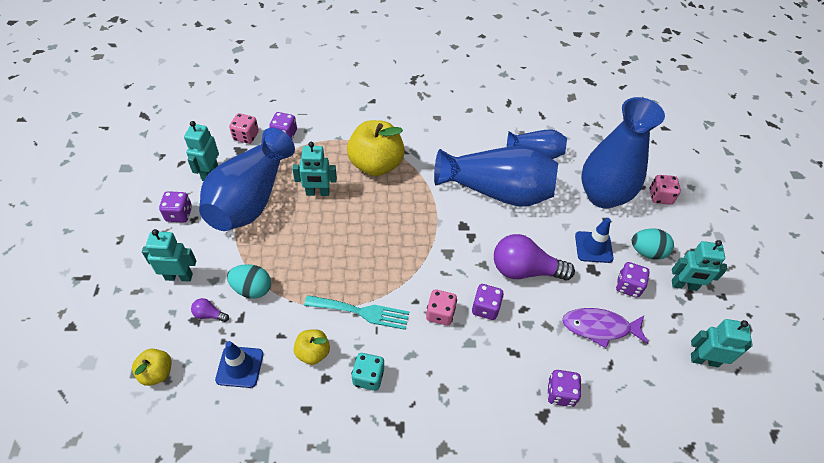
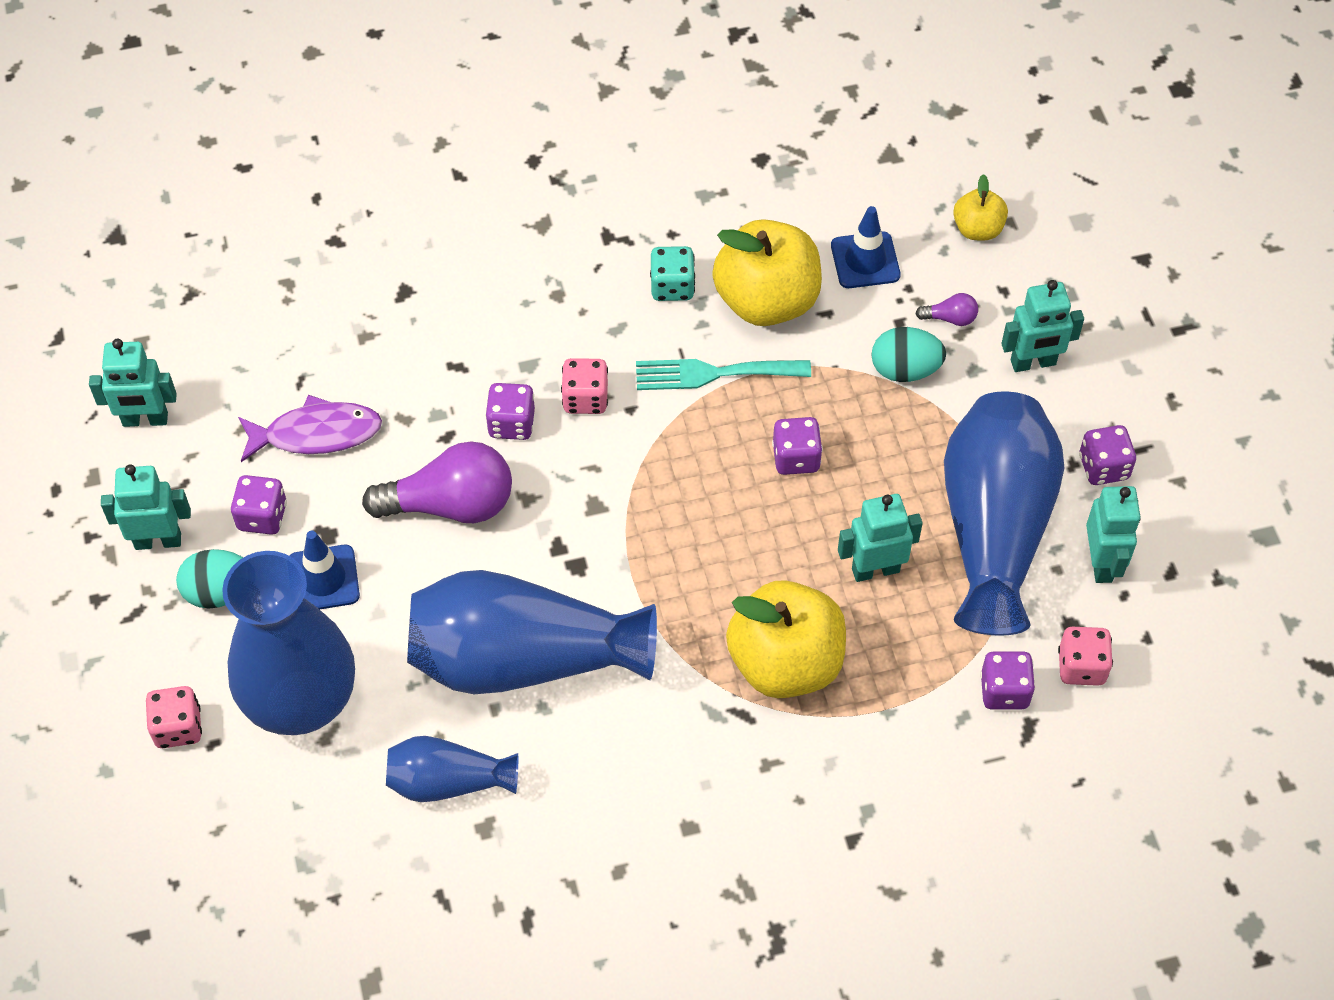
camera: 170 degrees right, 5 degrees up
yellow apple [294,329,330,365] -> yellow apple [712,219,822,326], size x1.97
purple dice [547,370,581,407] -> purple dice moved to [772,417,823,475]

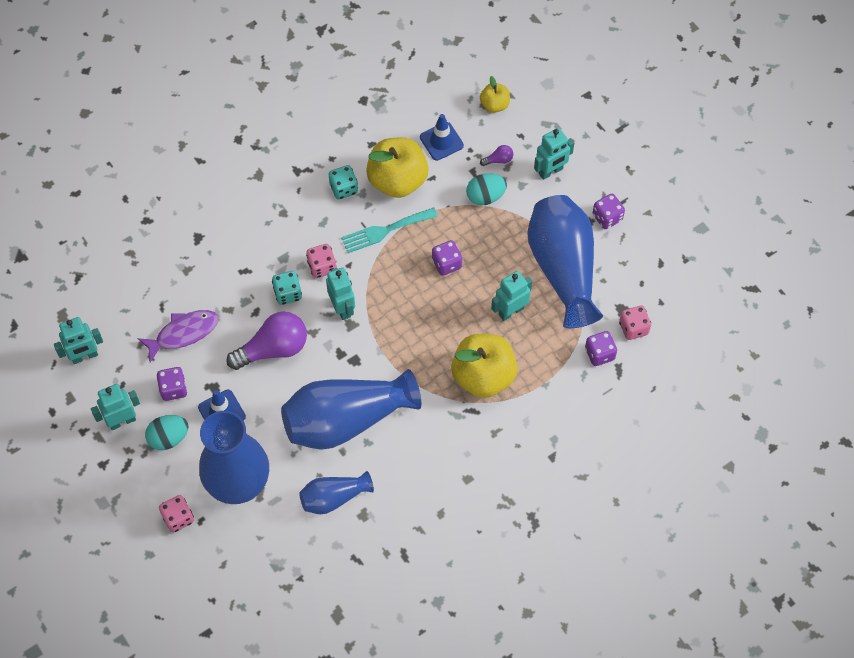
camera: 20 degrees left, 5 degrees up
purple dice [485,383,535,440] -> turquoise dice [272,271,302,305]
turquoise robot [1086,486,1141,583] -> turquoise robot moved to [326,268,355,320]

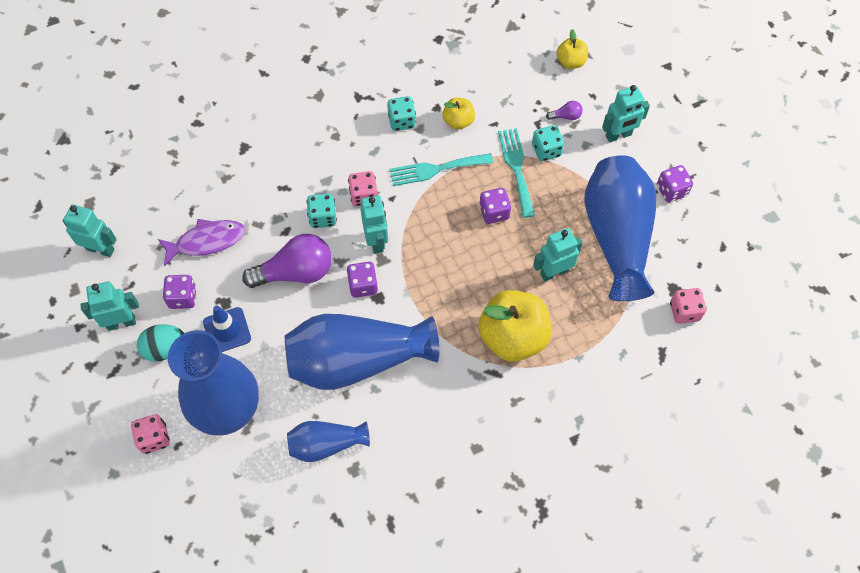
camera: 10 degrees right, 0 degrees up
turquoise robot [54,317,103,364] -> turquoise robot turned 150 degrees counterclockwise [63,204,117,257]
yellow apple [366,137,429,198] -> yellow apple [442,98,475,130], size x0.51
blue traffic cone [420,114,464,161] -> none
turquoise egg [466,173,507,206] -> turquoise dice [532,125,564,161]
purple dice [585,331,617,366] -> purple dice moved to [347,262,378,298]
none -> turquoise fork [498,128,535,218]

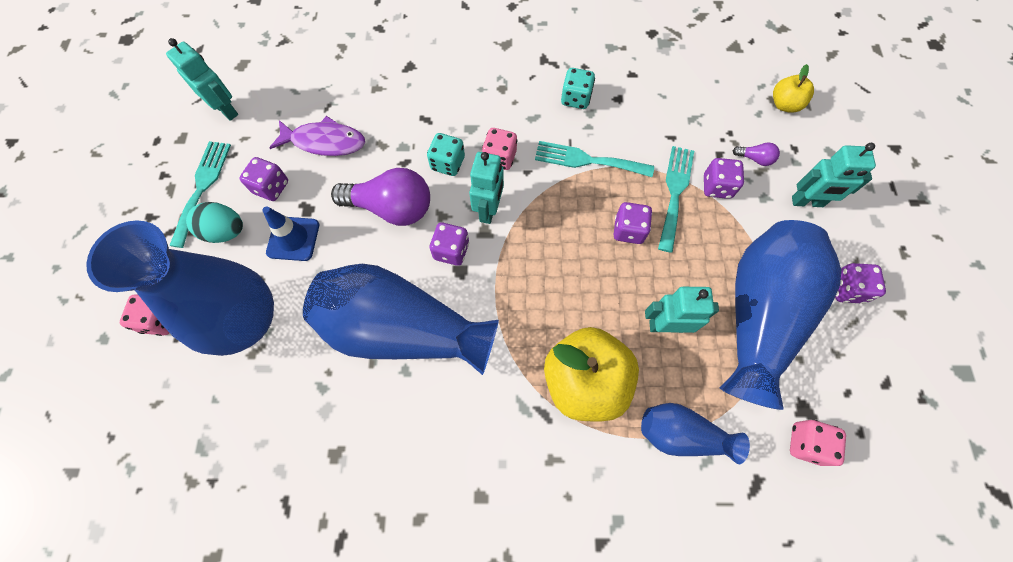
camera: 25 degrees right, 5 degrees up
turquoise robot [80,281,139,331] -> turquoise fork [169,141,231,248]
blue vase [287,421,370,462] -> blue vase moved to [641,403,750,464]
yellow apple [442,98,475,130] -> none
turquoise dice [532,125,564,161] -> purple dice [704,158,744,199]

